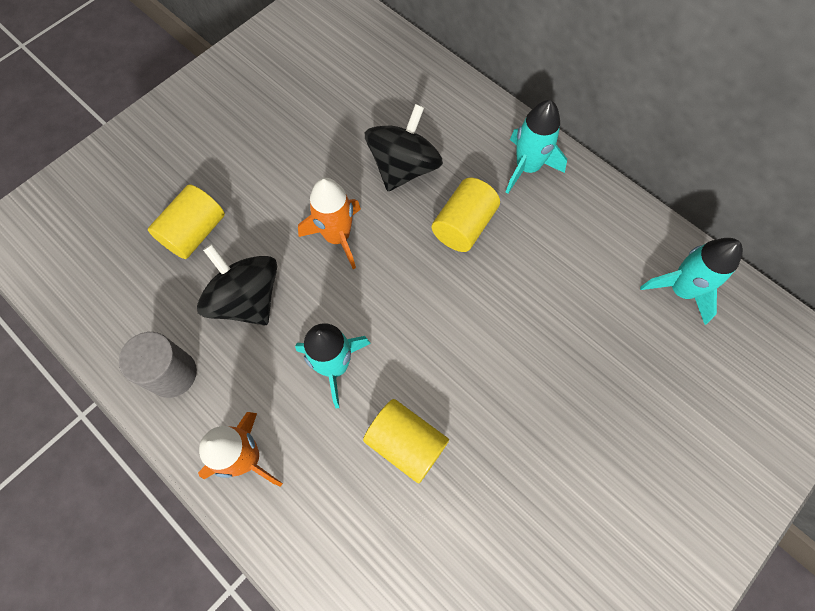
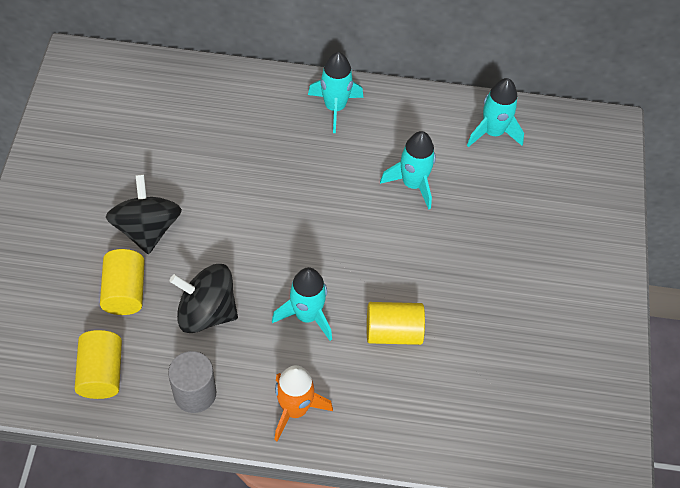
camera: 40 degrees left, 10 degrees down
orange rocket [298,178,361,269] -> none
black spinning top [365,104,443,191] -> black spinning top moved to [106,174,182,254]
yellow cylinder [432,178,500,252] -> yellow cylinder moved to [75,330,122,399]
none -> turquoise rocket [380,131,436,210]

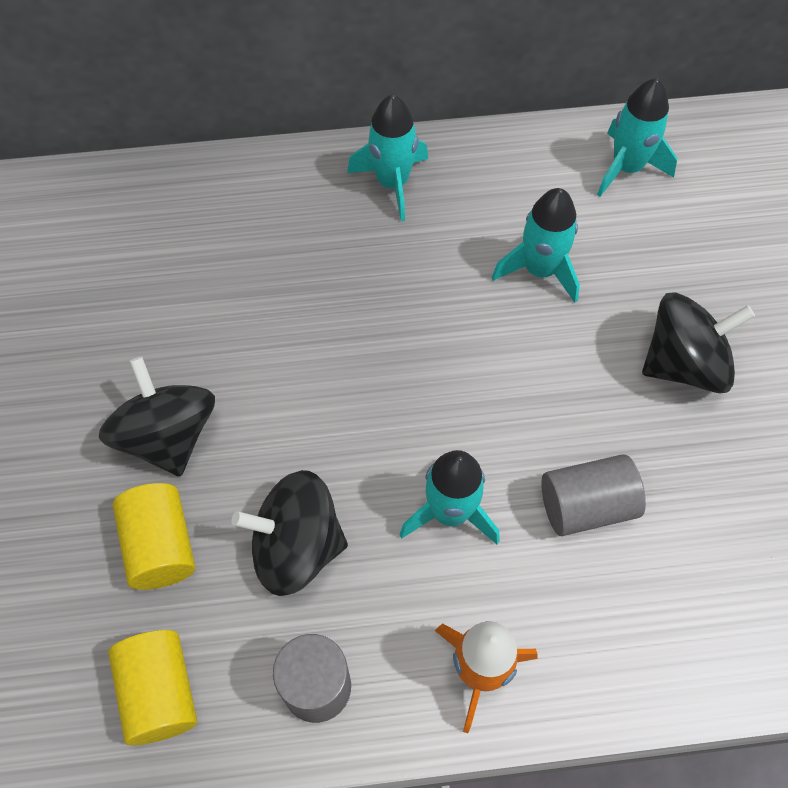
camera: 10 degrees left, 5 degrees up
yellow cylinder [367,302,425,345] -> grey cylinder [541,454,646,536]
none -> black spinning top [642,292,755,393]

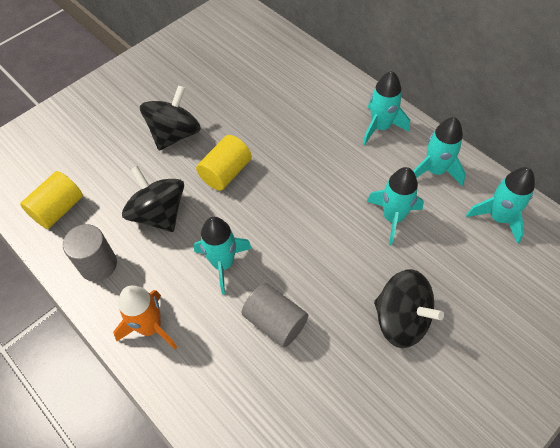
camera: 55 degrees right, 5 degrees down
yellow cylinder [112,483,195,590] -> yellow cylinder moved to [196,135,252,191]
none -> turquoise rocket [413,117,466,186]

